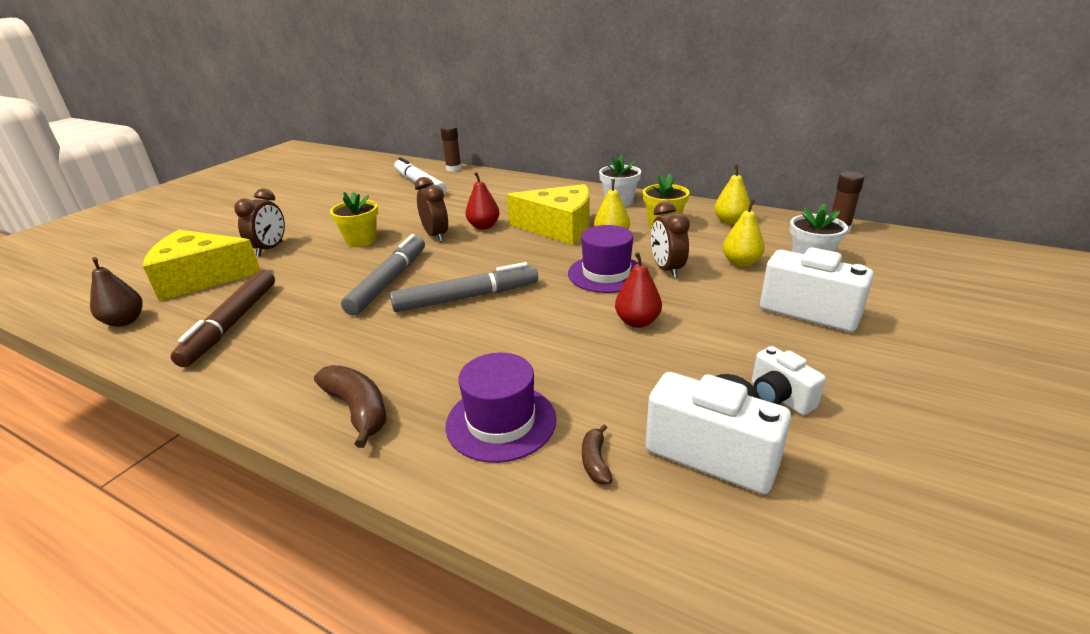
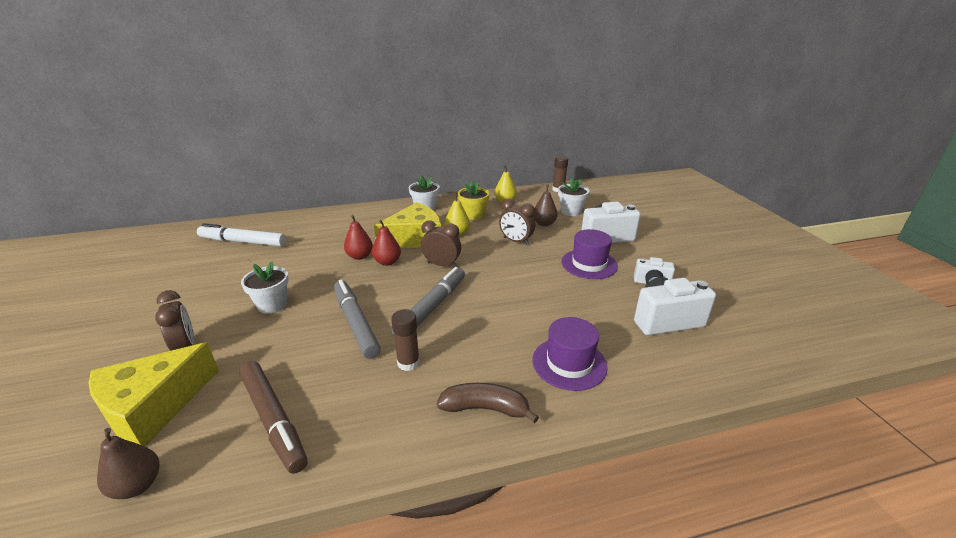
camera: 45 degrees left, 0 degrees up
yellow flower pot [330,192,378,247] -> white flower pot [241,261,289,314]
brown clock [415,177,448,242] -> brown clock moved to [421,220,461,267]
brown glue stick [441,125,462,172] -> brown glue stick moved to [391,309,420,371]
purple hat [568,225,638,293] -> purple hat moved to [561,229,618,279]
brown banana [582,424,612,484] -> none
red pear [615,252,662,328] -> red pear moved to [372,220,401,266]
yellow pear [723,199,765,267] -> brown pear [533,185,558,226]

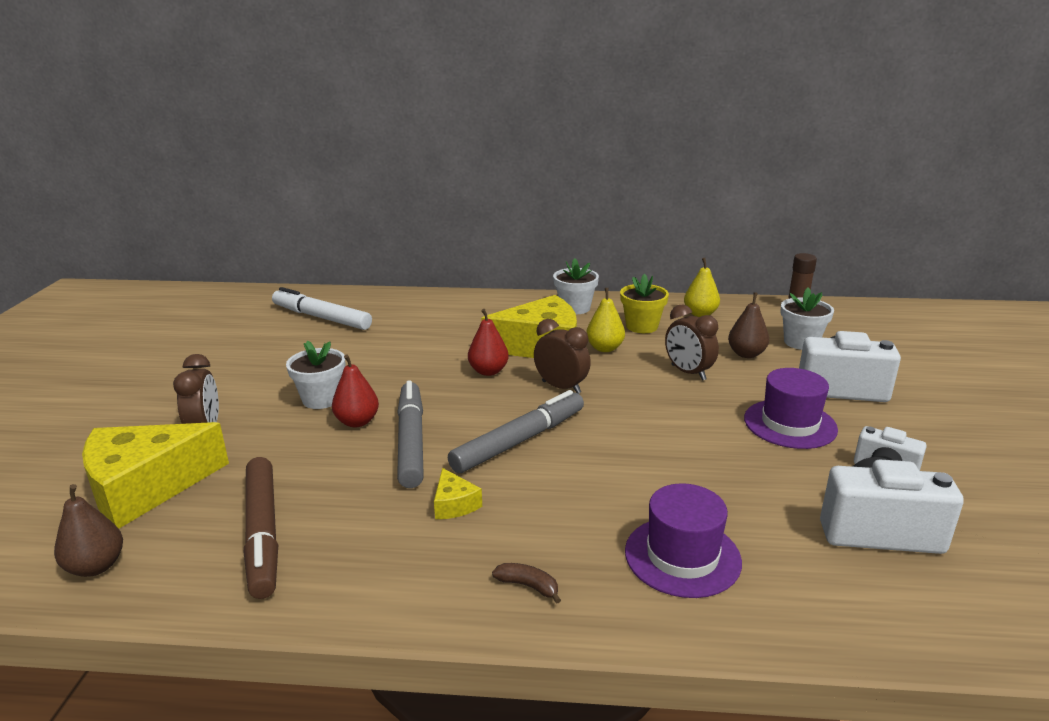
camera: 20 degrees right, 5 degrees down
red pear [344,215,373,260] -> red pear moved to [332,354,379,427]
brown glue stick [391,309,420,371] -> yellow cheese [434,468,482,519]
brown banana [437,383,539,423] -> brown banana [492,563,561,604], size x0.53

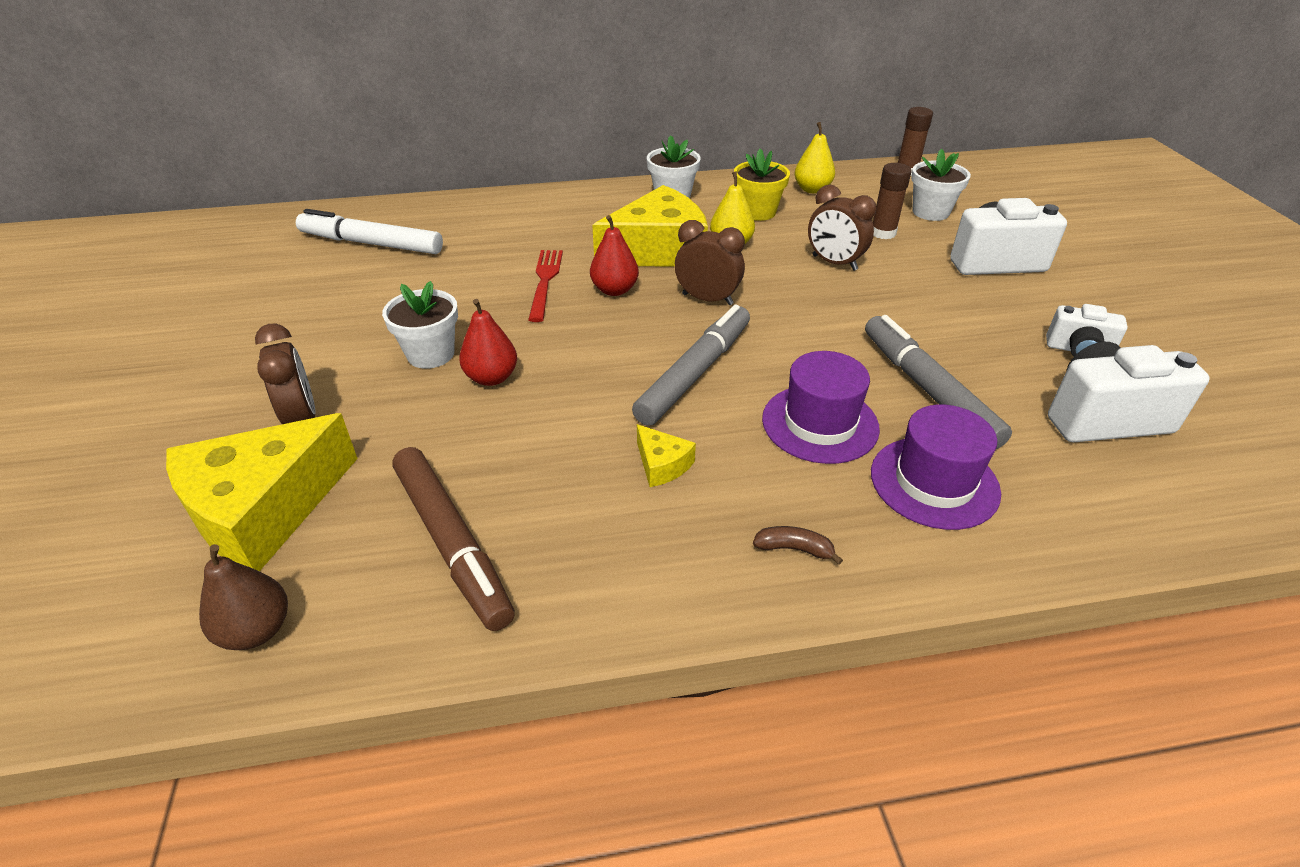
camera: 15 degrees left, 15 degrees up
grey marker [397,381,424,488] -> grey marker moved to [865,315,1012,449]
brown pear [728,292,769,358] -> brown glue stick [873,163,912,239]
purple hat [744,368,838,449] -> purple hat moved to [762,351,880,464]
none -> red fork [528,250,563,322]

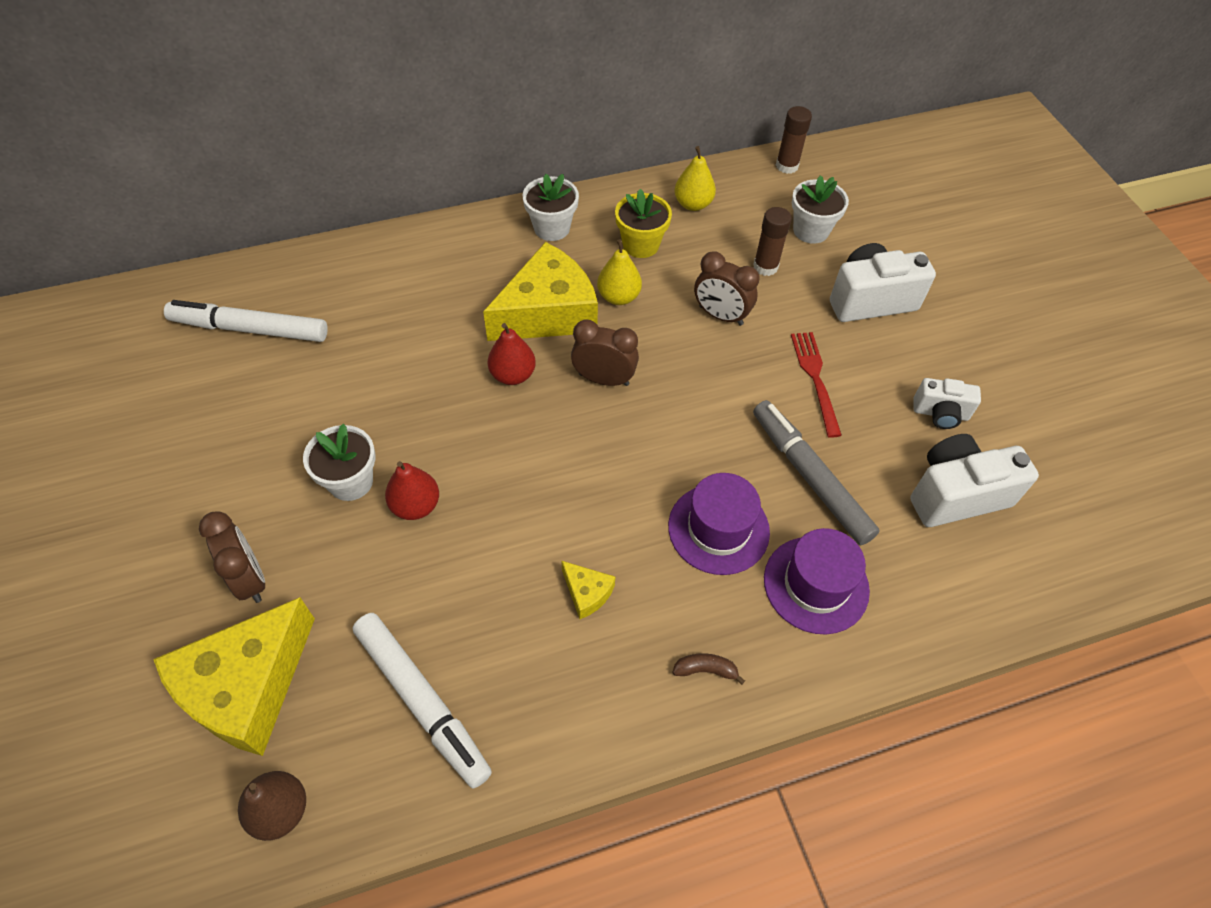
camera: 10 degrees left, 15 degrees up
brown marker [392,447,515,631] -> white marker [352,613,492,789]
red fork [528,250,563,322] -> red fork moved to [791,332,842,438]
grey marker [632,304,750,426] -> none

